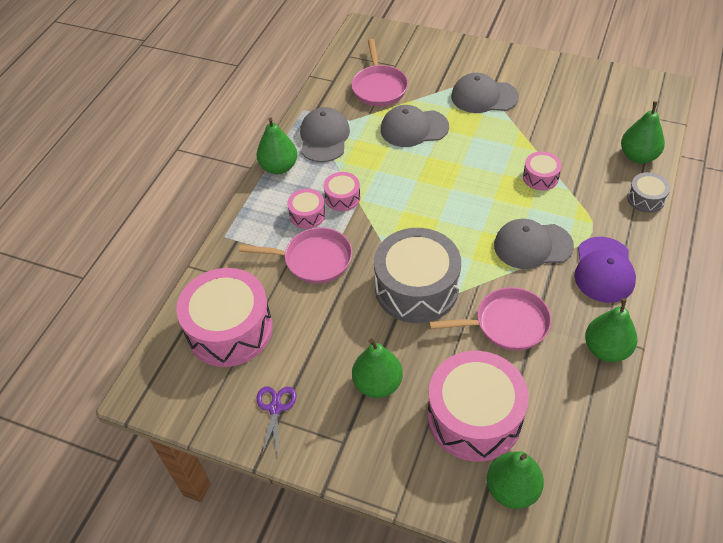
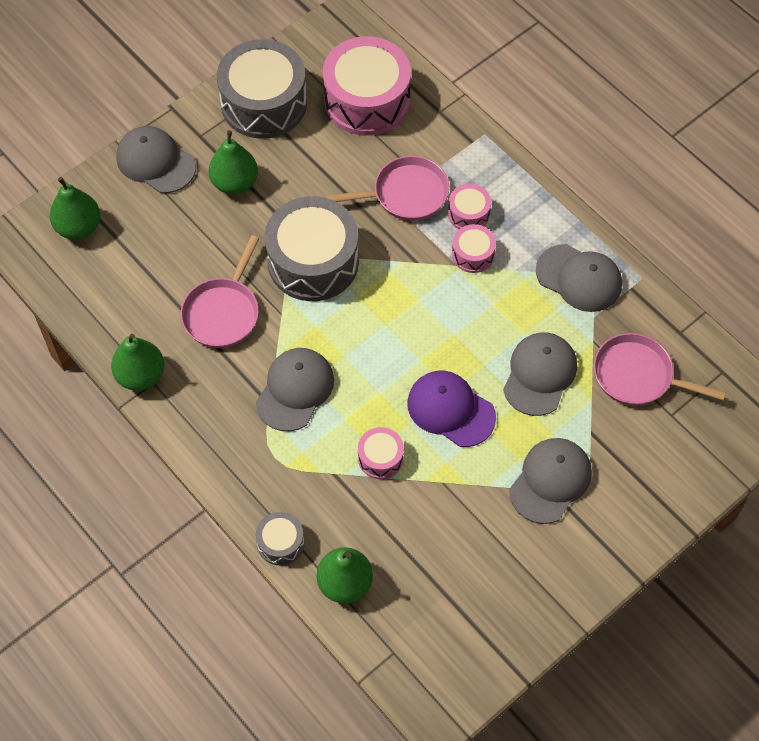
camera: 115 degrees right, 10 degrees up
pink pan [239,227,352,284] -> pink pan turned 135 degrees counterclockwise [325,156,449,221]
green pear [256,117,297,174] -> none
purple scissors [257,387,296,455] -> grey drum [217,39,307,139]
pink drum [428,351,529,462] -> none
purple cap [574,237,636,303] -> purple cap moved to [407,370,496,447]
none -> grey cap [116,126,196,193]

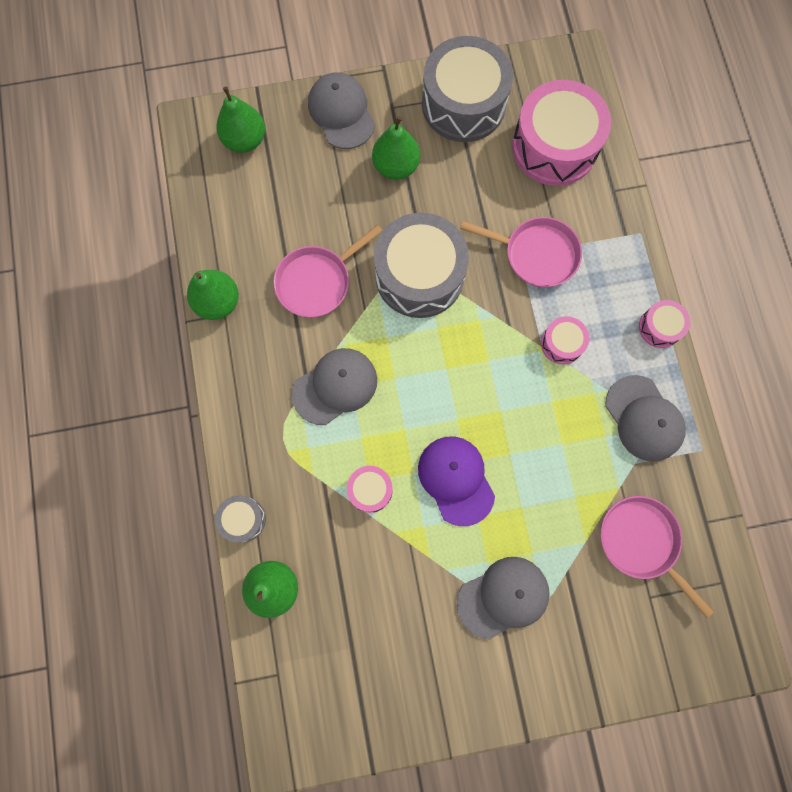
camera: 30 degrees right, 15 degrees up
pink drum [448,184,491,229] -> pink drum moved to [639,300,690,348]
grey cap [503,332,577,416] -> none

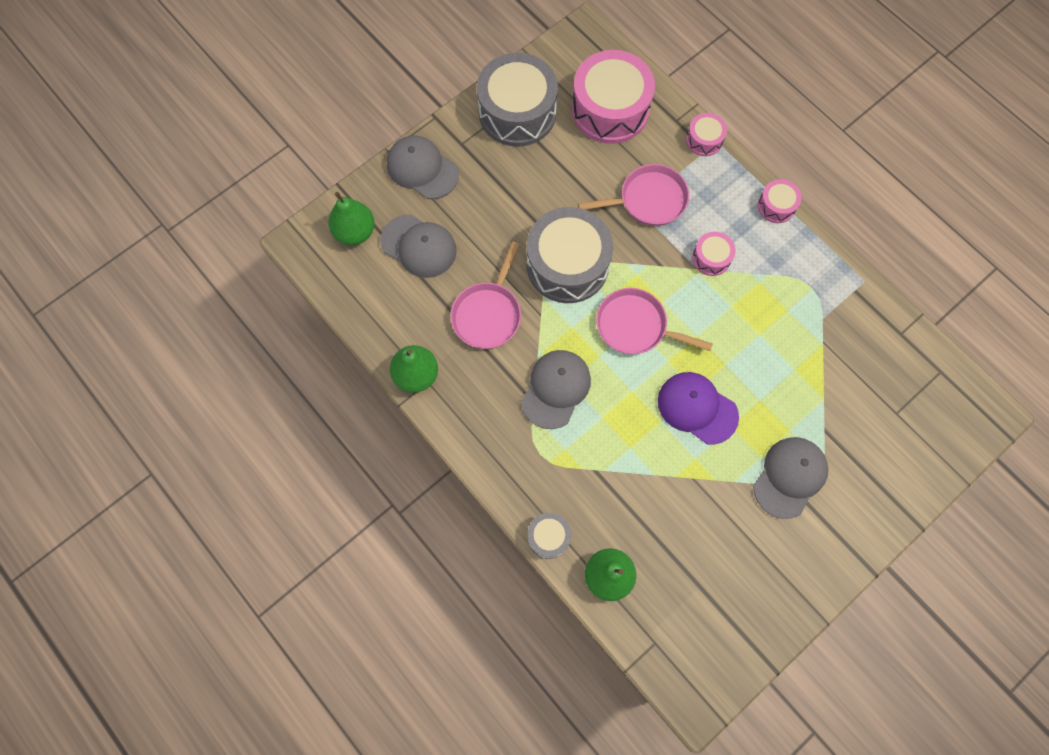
camera: 30 degrees left, 5 degrees down
pink drum [347,466,393,513] -> pink drum moved to [686,113,727,156]
green pear [372,116,420,180] -> none
pink pan [601,496,714,618] -> pink pan moved to [596,288,713,354]
grey cap [605,375,686,462] -> grey cap moved to [380,214,457,278]

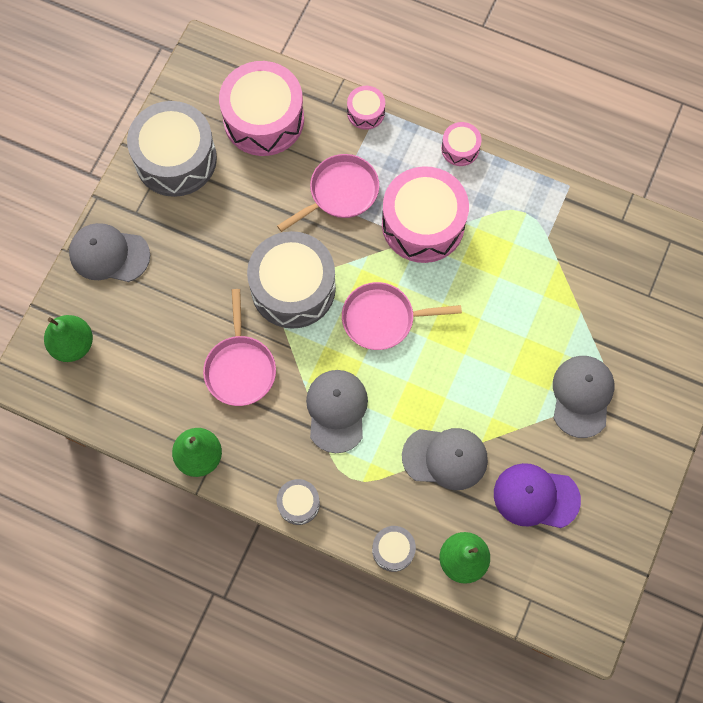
camera: 25 degrees left, 0 degrees up
grey cap [380,214,457,278] -> grey cap moved to [402,428,488,490]
purple cap [658,372,739,444] -> purple cap moved to [494,463,581,528]
pink drum [692,232,736,276] -> pink drum [382,166,469,263], size x2.14
none -> grey drum [277,479,320,525]

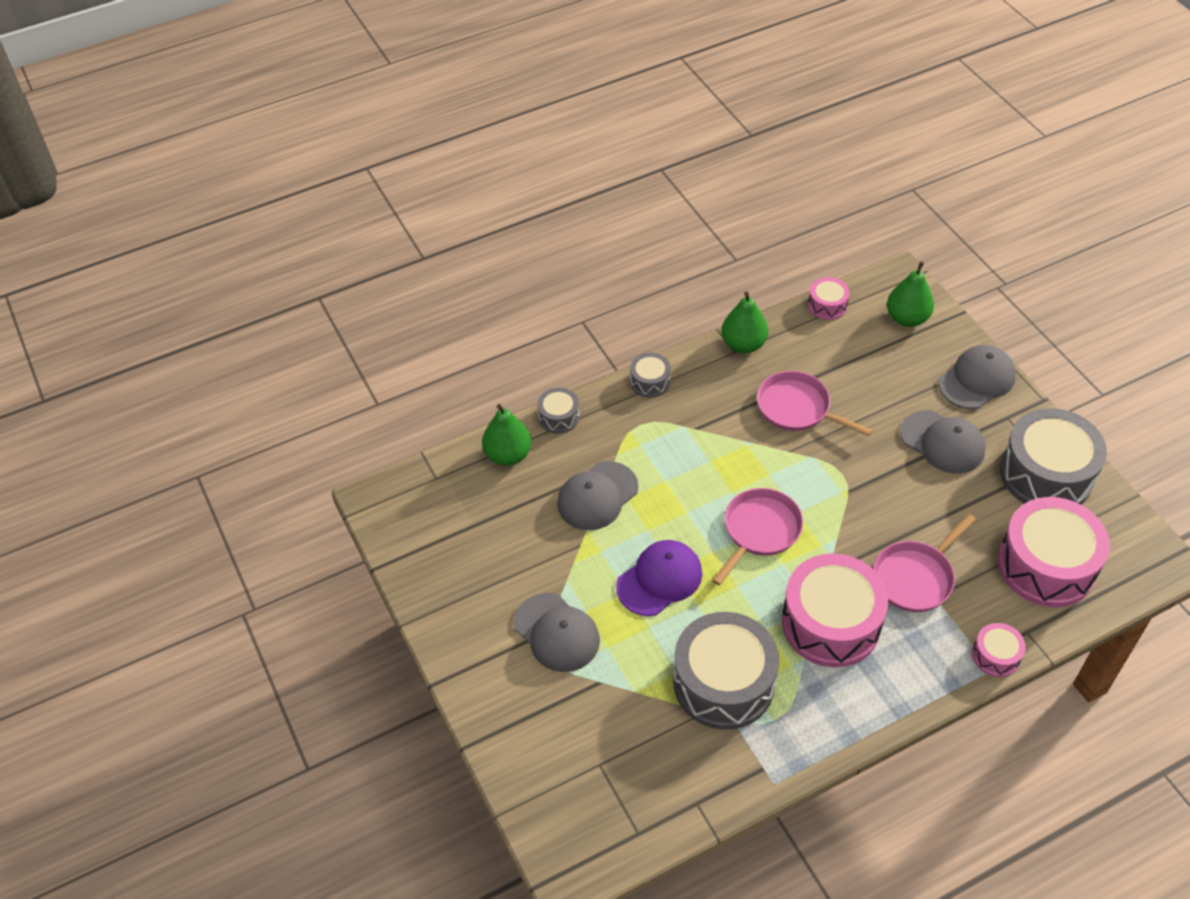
camera: 130 degrees right, 20 degrees down
grey drum [247,231,336,329] -> grey drum moved to [673,612,779,730]
pink pan [277,154,379,232] -> pink pan turned 45 degrees clockwise [873,514,976,612]
grey cap [306,370,368,453] -> grey cap moved to [900,410,986,474]
pink drum [441,122,482,166] -> pink drum moved to [808,277,850,320]
purple cap [494,463,581,528] -> purple cap moved to [616,540,702,616]

